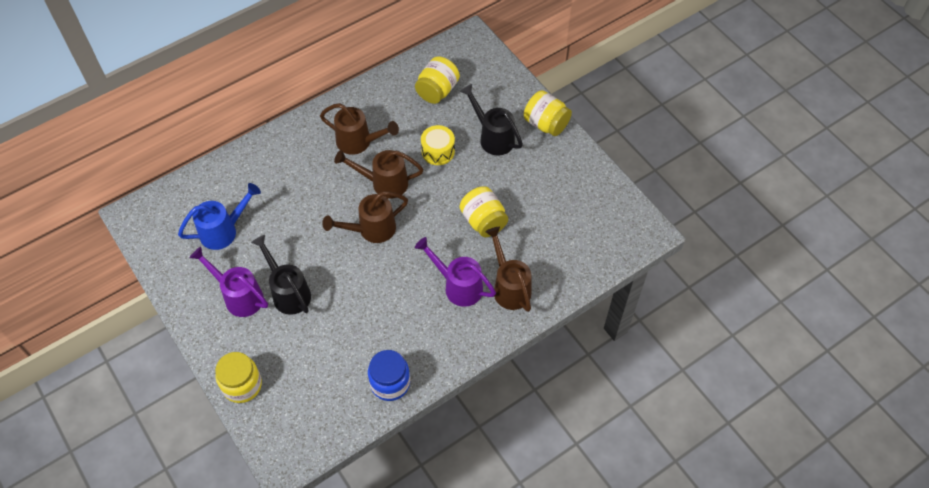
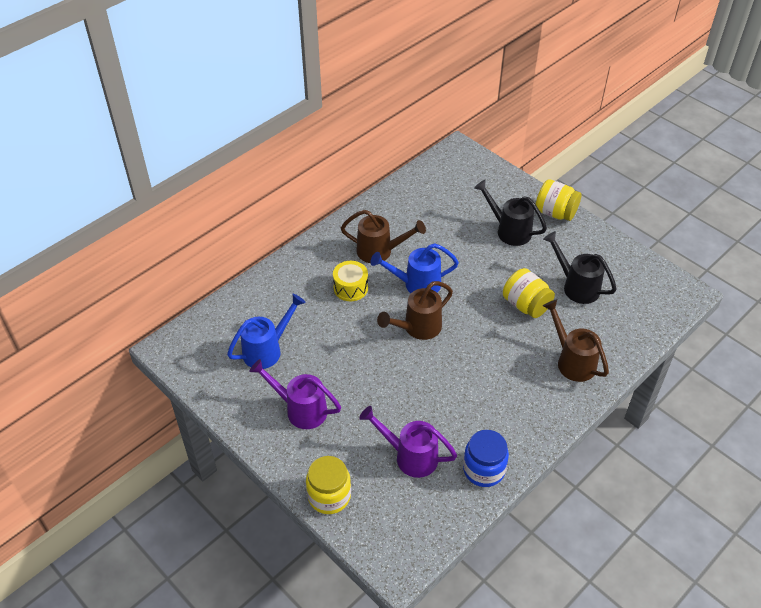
camera: 10 degrees left, 10 degrees down
black watering can [251,235,311,315] -> black watering can moved to [543,231,617,304]
brown watering can [334,150,423,199] -> blue watering can [371,243,459,293]
yellow jar [415,56,460,104] -> none
purple watering can [415,237,496,307] -> purple watering can moved to [359,406,457,478]
yellow drum [421,125,455,165] -> yellow drum moved to [333,261,368,301]

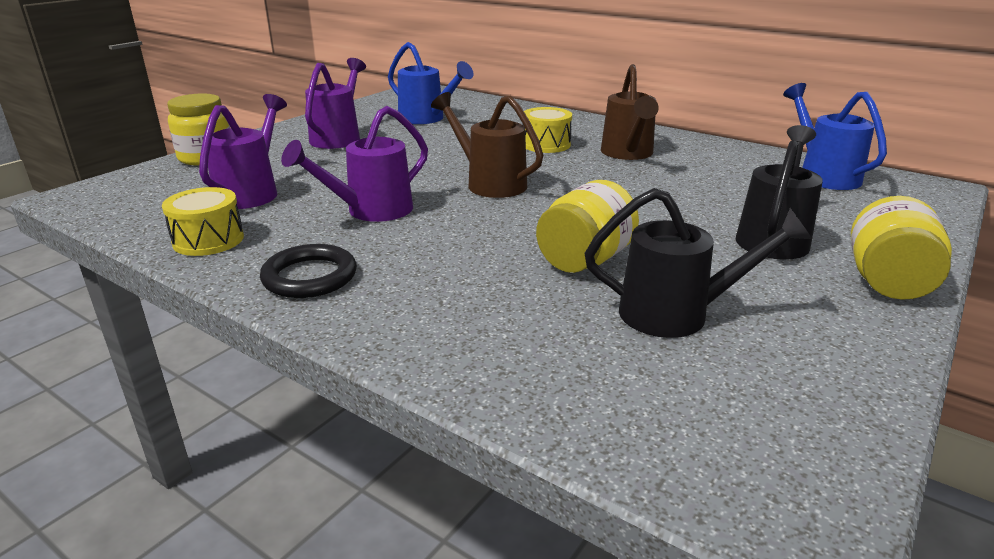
camera: 80 degrees right, 20 degrees down
blue watering can [371,243,459,293] -> blue watering can moved to [783,83,887,190]
blue jar [463,430,509,487] -> yellow drum [162,187,244,256]
black watering can [543,231,617,304] -> black watering can turned 60 degrees clockwise [585,188,812,338]
brown watering can [543,299,609,382] -> none
none -> black ring [260,244,357,298]
none -> purple watering can [281,106,428,222]

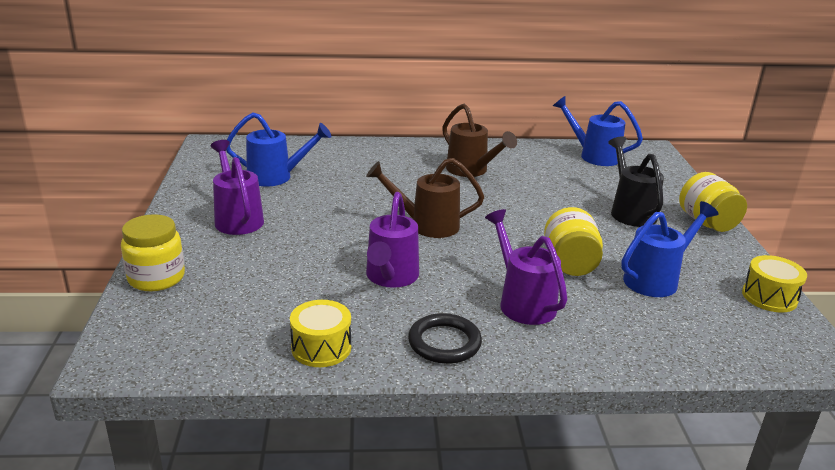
camera: 40 degrees left, 0 degrees up
purple watering can [199,94,287,209] -> purple watering can moved to [485,209,568,325]
yellow drum [522,107,572,153] -> yellow drum moved to [742,255,807,312]
black watering can [585,188,812,338] -> blue watering can [621,201,718,297]

